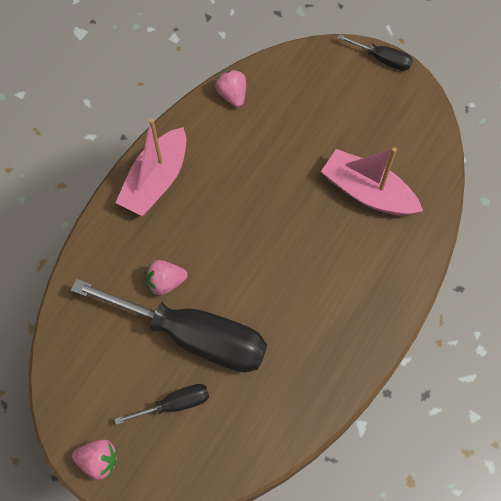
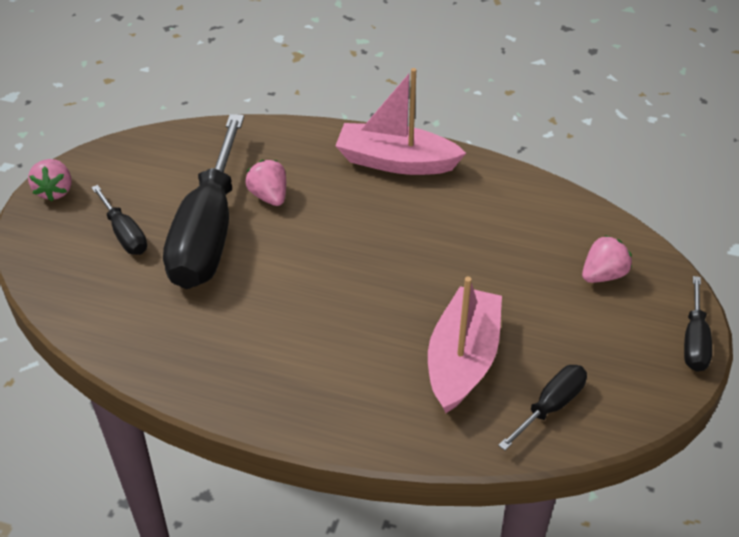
camera: 75 degrees right, 20 degrees down
pink strawberry [215,70,246,107] -> pink strawberry moved to [582,235,632,283]
none -> black screwdriver [498,365,587,450]

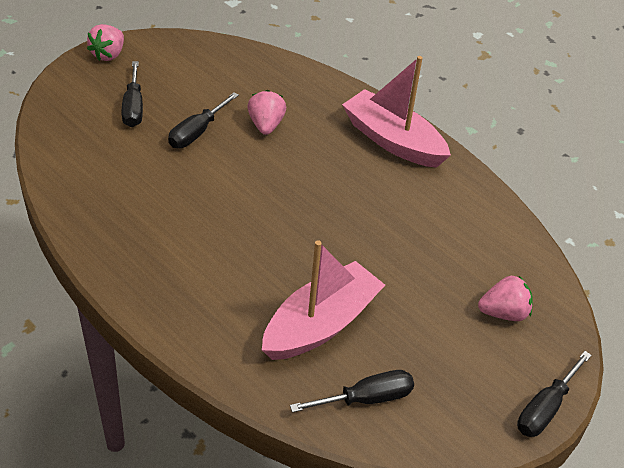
camera: 25 degrees right, 0 degrees up
black screwdriver [163,114,244,289] -> black screwdriver [168,92,239,148], size x0.45

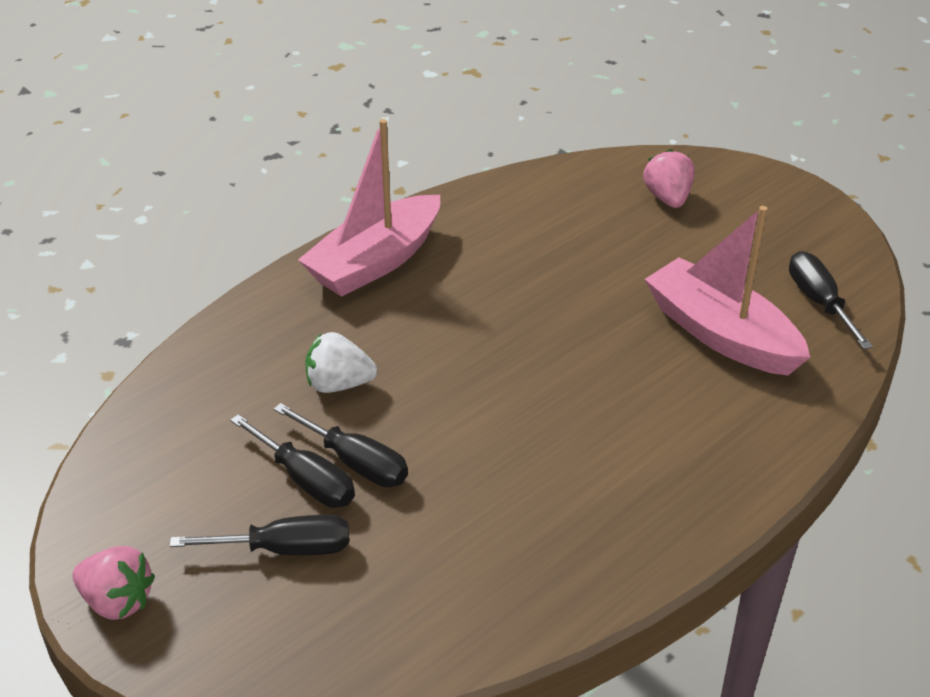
camera: 85 degrees left, 5 degrees down
pink strawberry [247,90,286,135] -> white strawberry [305,332,377,393]
black screwdriver [517,351,592,437] -> black screwdriver moved to [230,414,355,508]

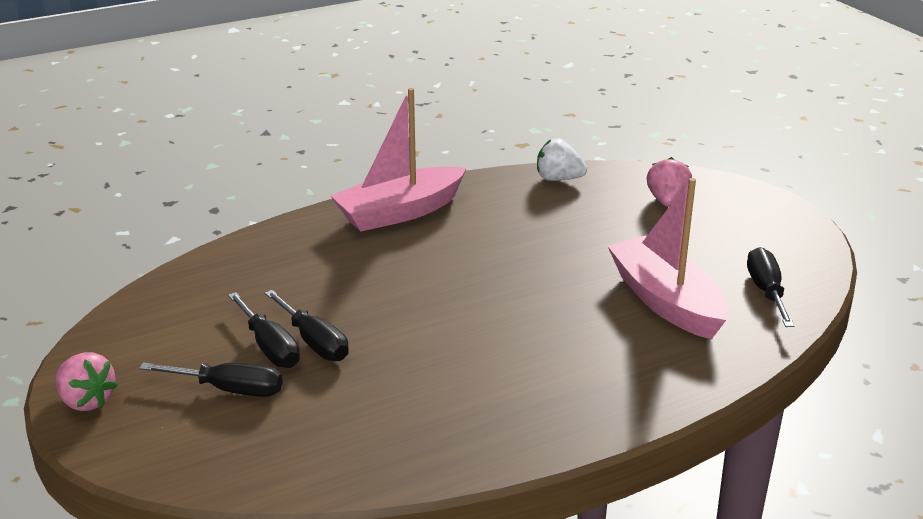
camera: 15 degrees right, 10 degrees down
white strawberry [305,332,377,393] -> white strawberry moved to [537,138,587,181]

